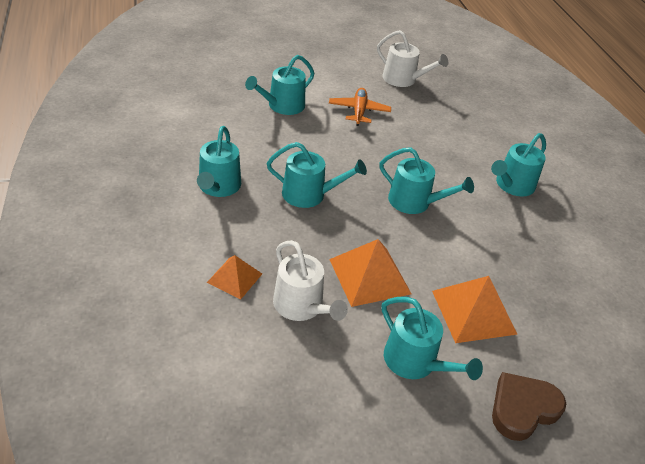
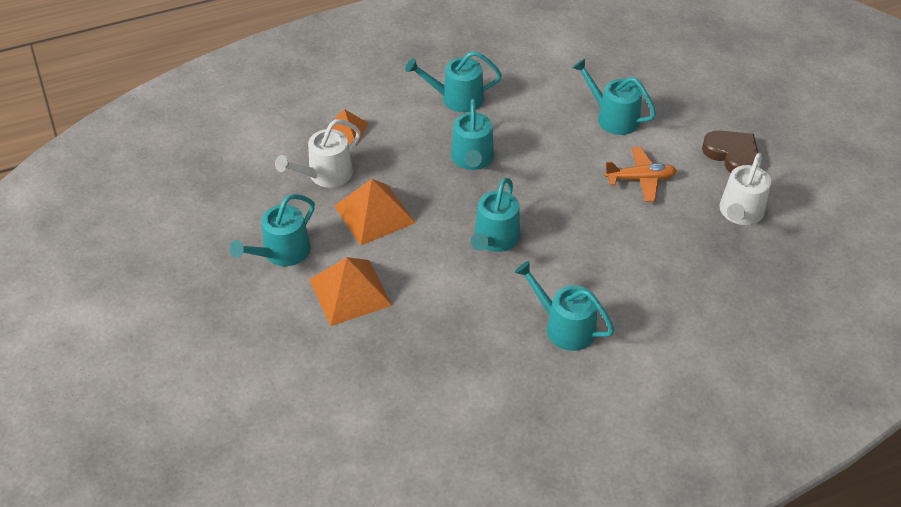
camera: 85 degrees right, 5 degrees up
brown heart [492,372,566,441] -> brown heart moved to [702,130,758,173]

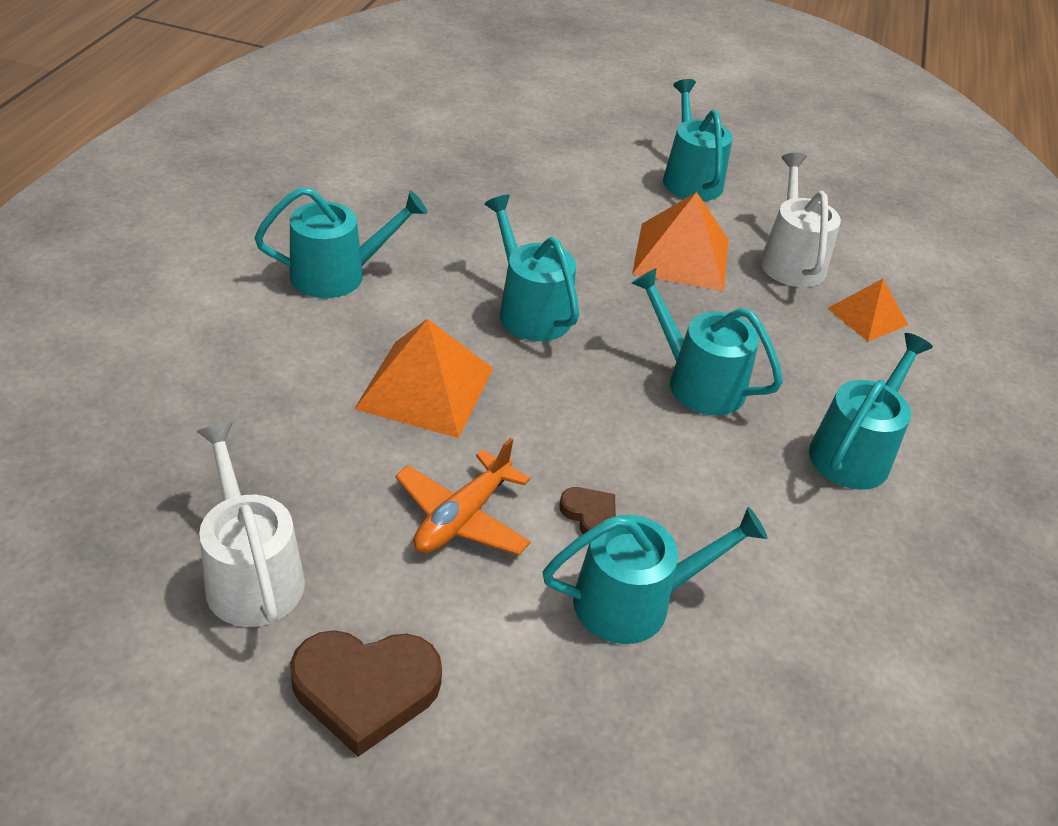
camera: 125 degrees right, 5 degrees down
orange pyramid [309,257,393,326] -> orange pyramid moved to [354,319,493,438]
none -> brown heart [559,487,616,534]

